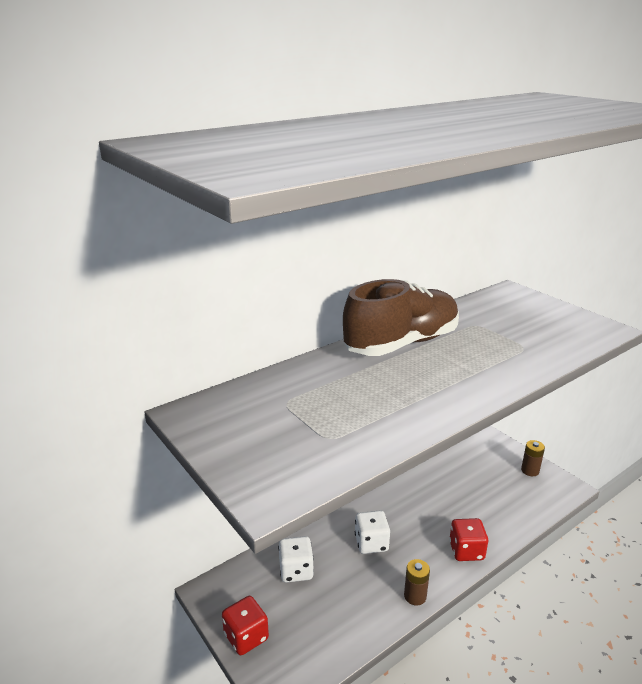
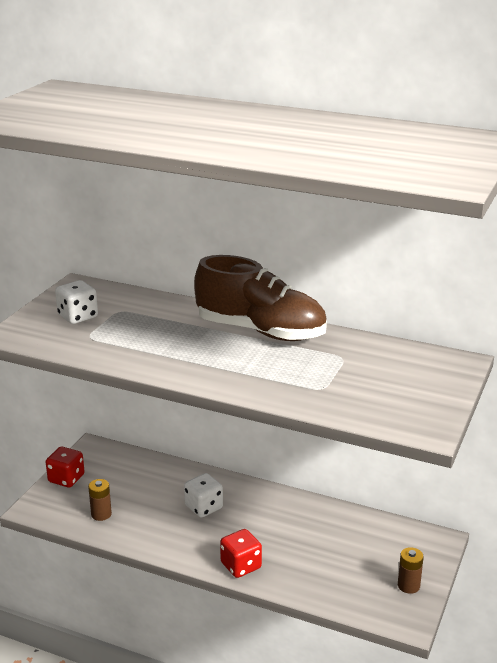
camera: 60 degrees right, 0 degrees up
white dice [278,536,314,583] -> white dice moved to [55,280,98,324]
brown battery [404,559,430,606] -> brown battery moved to [88,479,112,521]

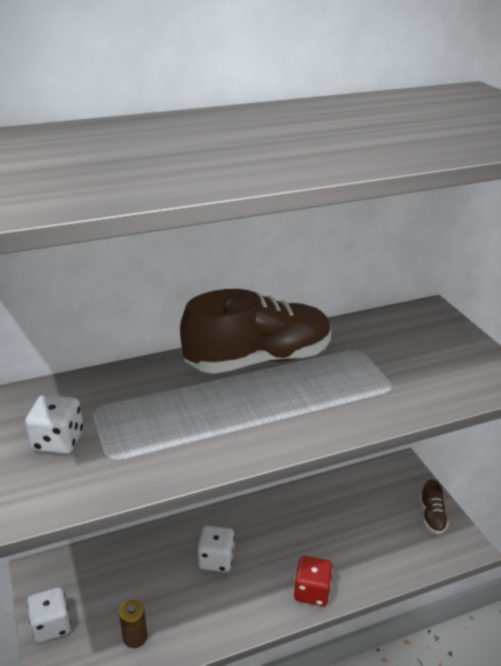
camera: 45 degrees left, 5 degrees up
red dice [46,446,85,487] -> white dice [27,587,71,643]
brown battery [398,547,424,594] -> brown shoe [420,479,449,534]

